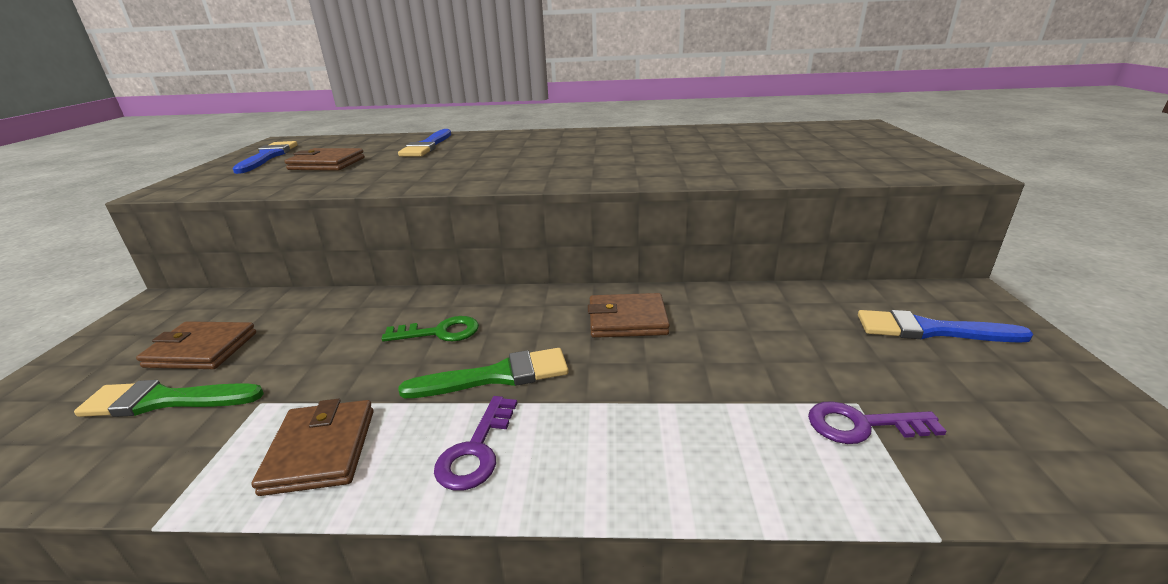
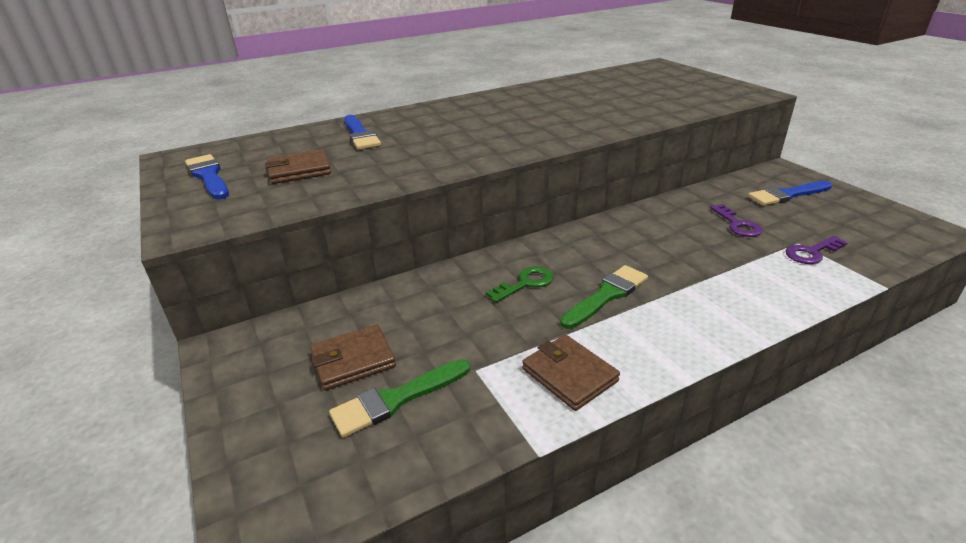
camera: 30 degrees left, 5 degrees up
purple key [434,396,517,491] -> purple key moved to [710,204,763,237]
brown wallet [588,293,670,338] -> none

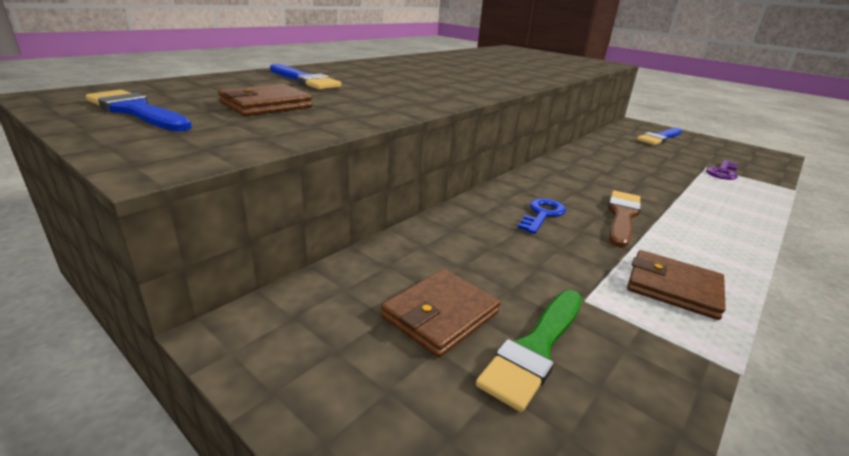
camera: 25 degrees left, 5 degrees down
green key [486,266,553,303] -> blue key [518,198,566,234]
green brush [560,265,648,329] -> brown brush [608,190,641,248]
purple key [710,204,763,237] -> none

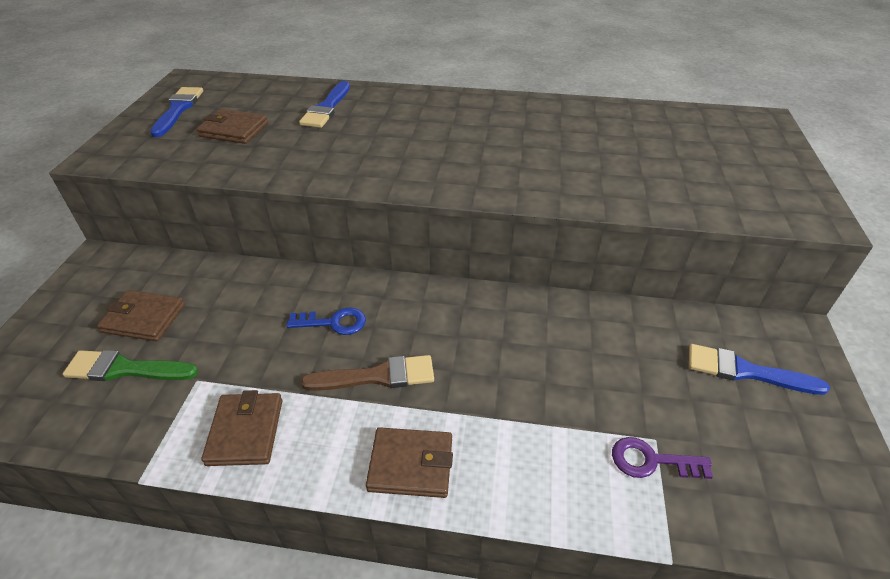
camera: 60 degrees right, 15 degrees up
none -> brown wallet [366,427,453,498]

